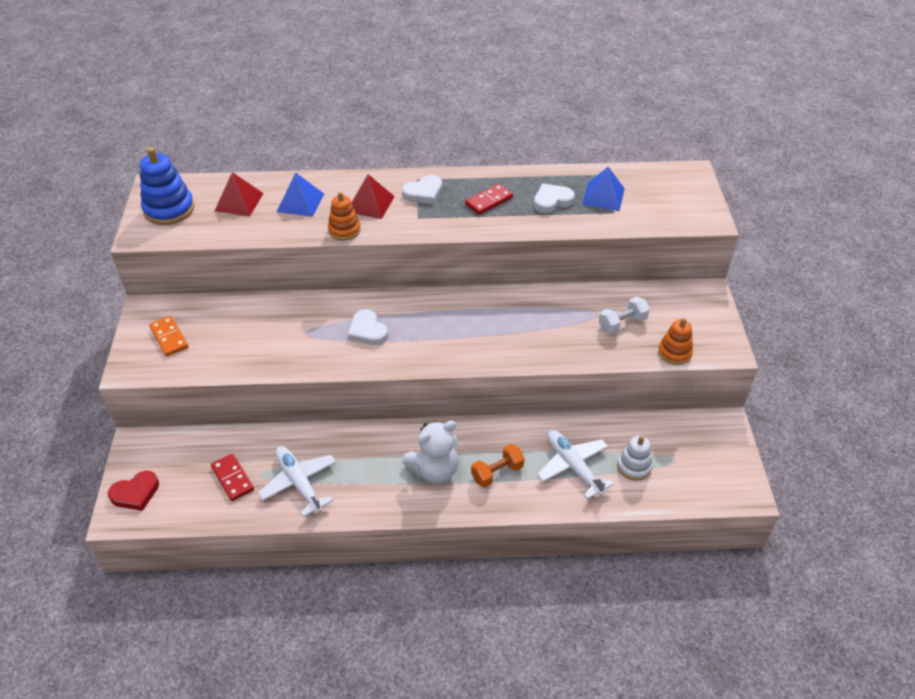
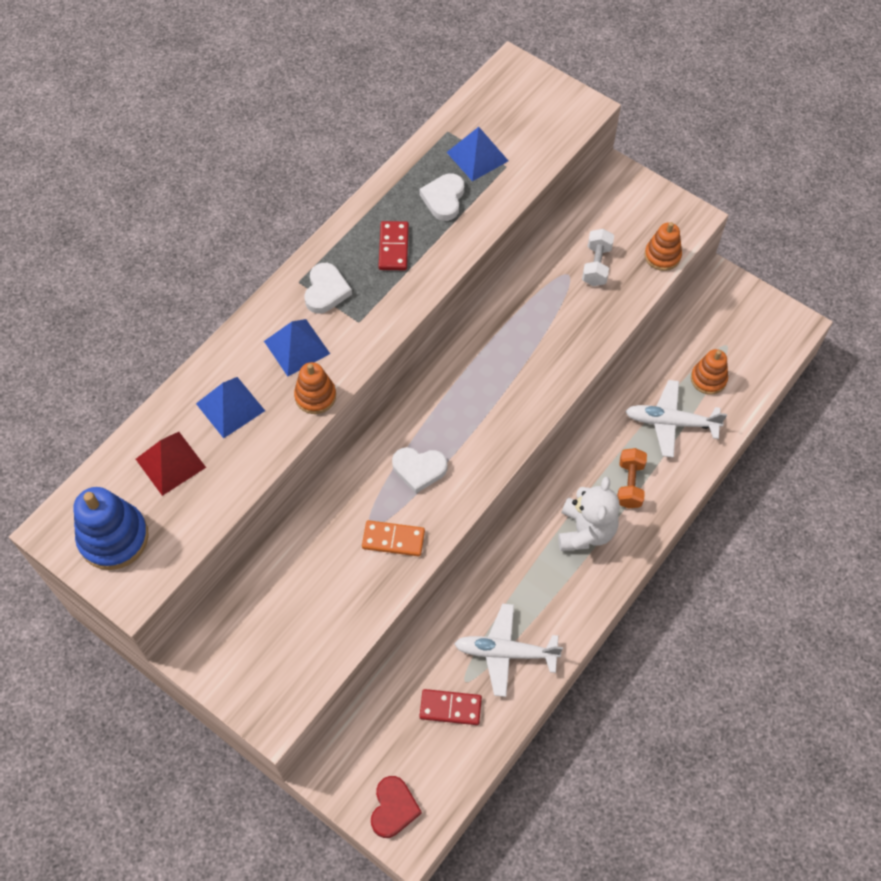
camera: 50 degrees left, 15 degrees up
orange domino [149,316,188,356] -> orange domino moved to [362,520,425,556]
red pyramid [352,174,395,219] -> blue pyramid [264,319,330,376]
white stacking toy [617,435,653,481] -> orange stacking toy [691,349,728,395]

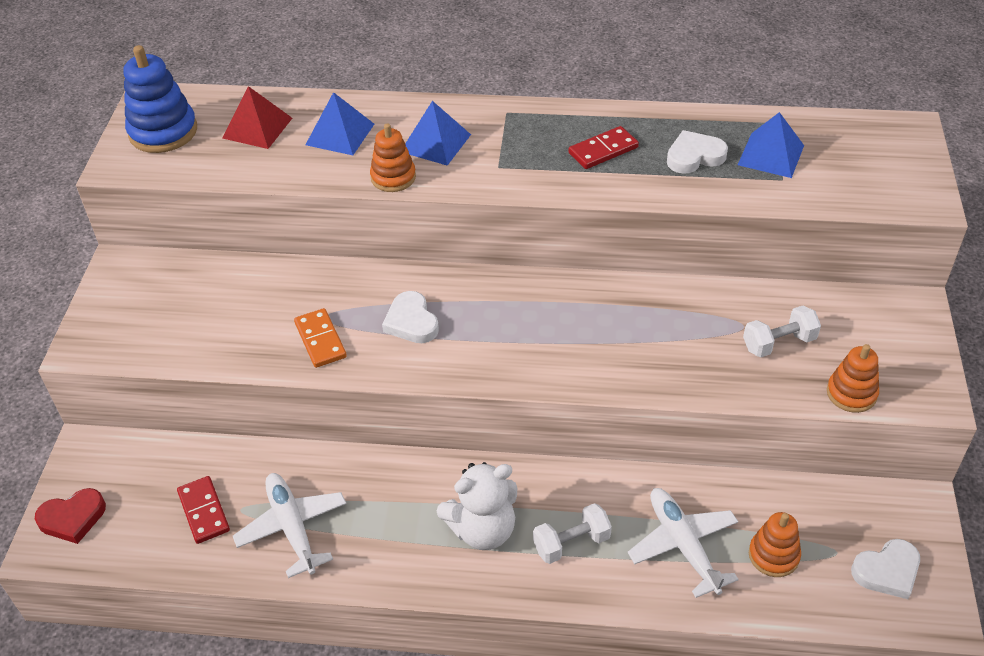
camera: 60 degrees right, 15 degrees down
white heart [304,263,352,314] -> white heart moved to [851,539,920,599]
orange dumbbell [617,448,647,509] -> white dumbbell [533,503,612,564]

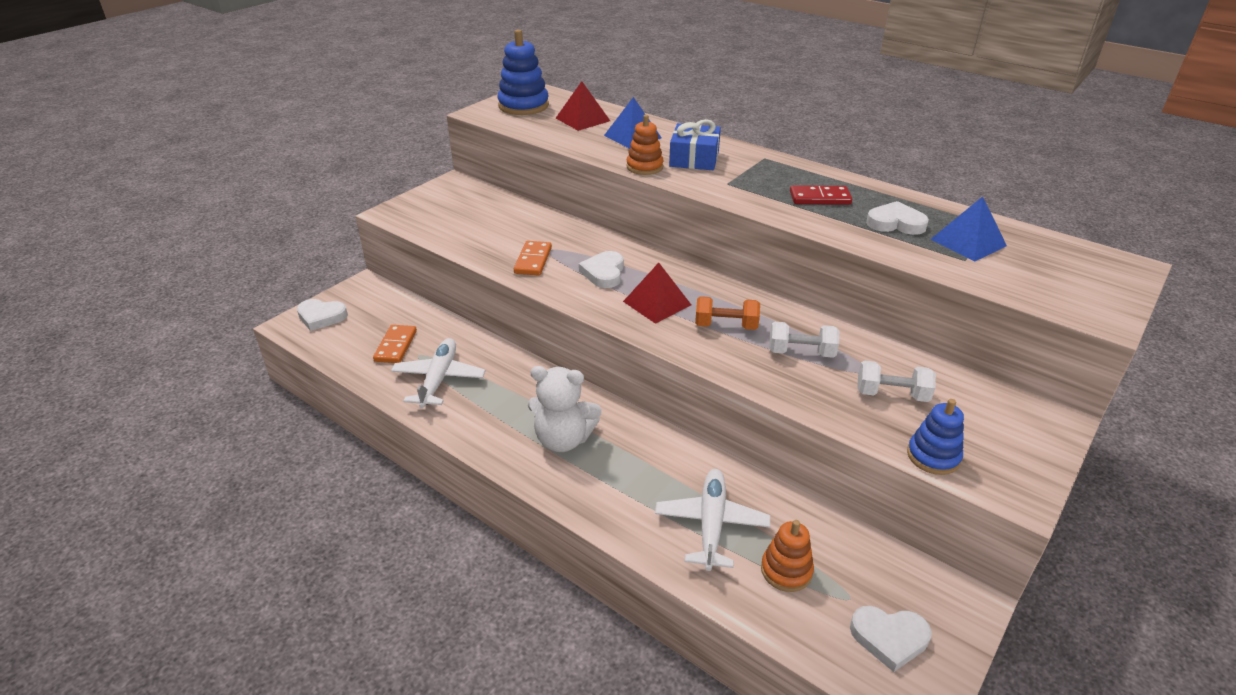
camera: 30 degrees right, 10 degrees down
red heart [35,488,106,544] -> white heart [297,299,348,331]
red domino [177,476,230,544] -> orange domino [373,325,417,363]
blue pyramid [405,101,471,166] -> blue gift [669,119,721,170]
white dumbbell [533,503,612,564] -> white dumbbell moved to [769,322,839,358]
orange stacking toy [827,344,879,413] -> blue stacking toy [907,399,964,475]
none -> red pyramid [623,263,691,324]
none -> orange dumbbell [695,296,760,330]

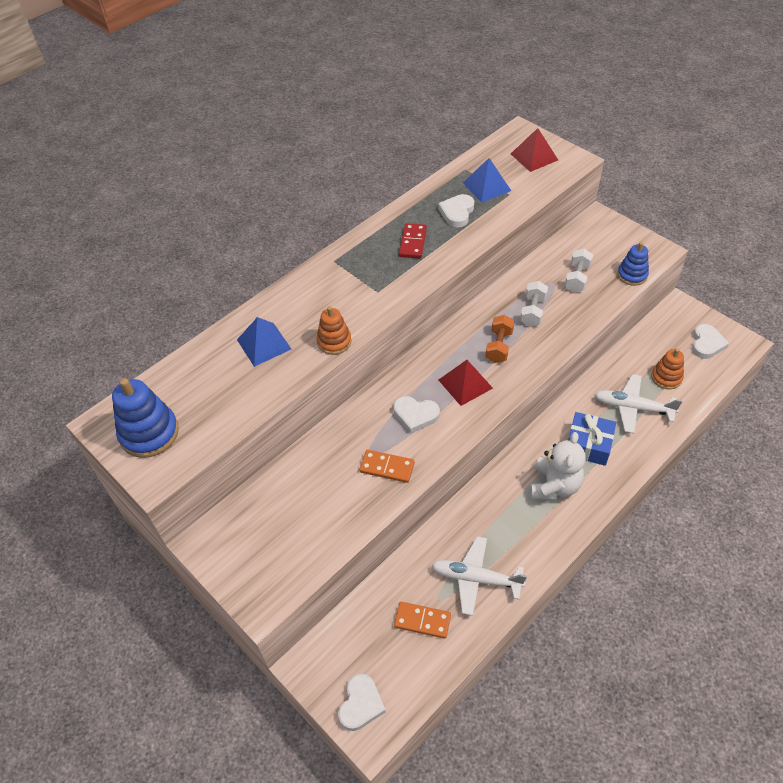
camera: 80 degrees left, 15 degrees up
red pyramid [556,81,610,131] -> red pyramid moved to [511,128,558,172]
blue gift [669,119,721,170] -> blue gift moved to [568,412,616,466]

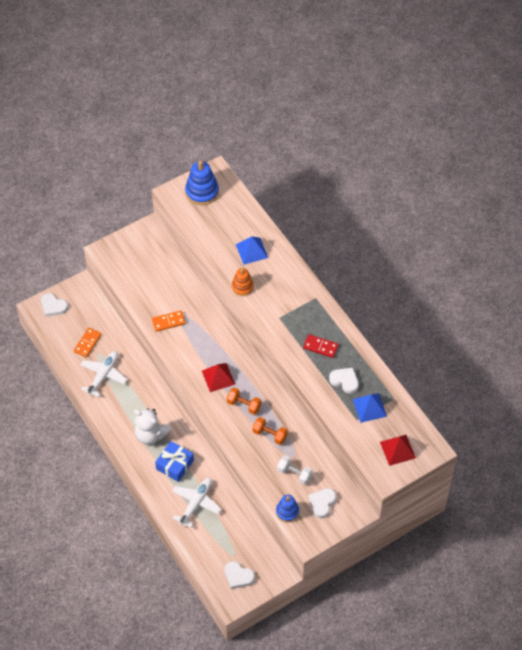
camera: 100 degrees right, 5 degrees up
orange domino [359,450,415,483] -> orange domino turned 45 degrees clockwise [152,310,186,332]
white heart [394,396,440,433] -> white heart moved to [308,488,336,518]
white dumbbell [520,281,548,327] -> orange dumbbell [252,417,288,445]
orange stacking toy [651,348,684,389] -> none

